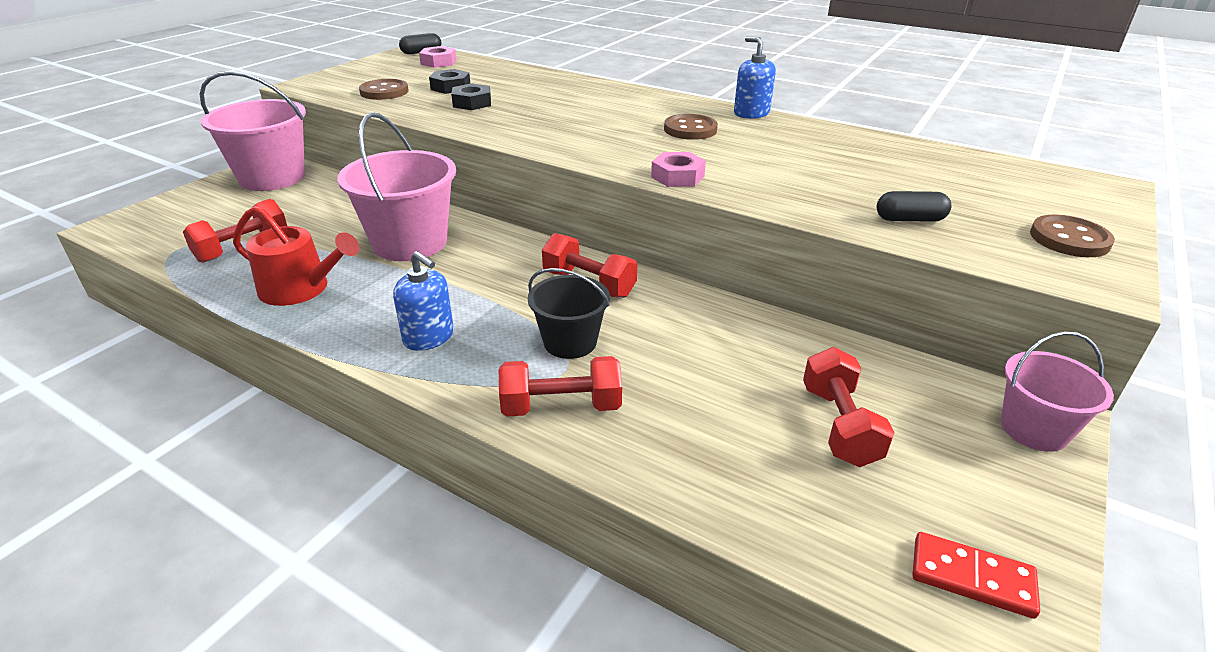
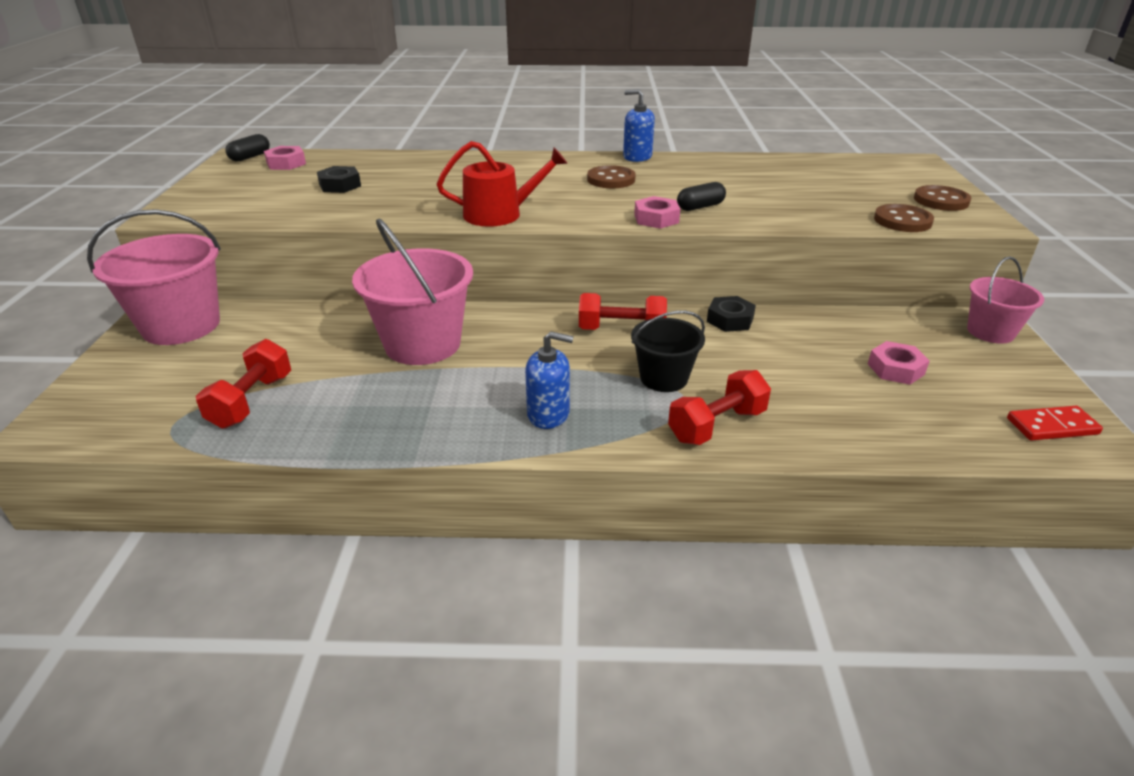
camera: 30 degrees left, 0 degrees up
red watering can [233,206,360,306] -> red watering can moved to [437,141,568,227]
brown button [359,79,409,100] -> brown button moved to [874,204,934,232]
black nut [451,83,491,110] -> black nut moved to [707,296,756,332]
red dumbbell [803,347,895,467] -> pink nut [868,341,930,385]
black capsule [877,191,951,222] -> black capsule moved to [677,182,726,211]

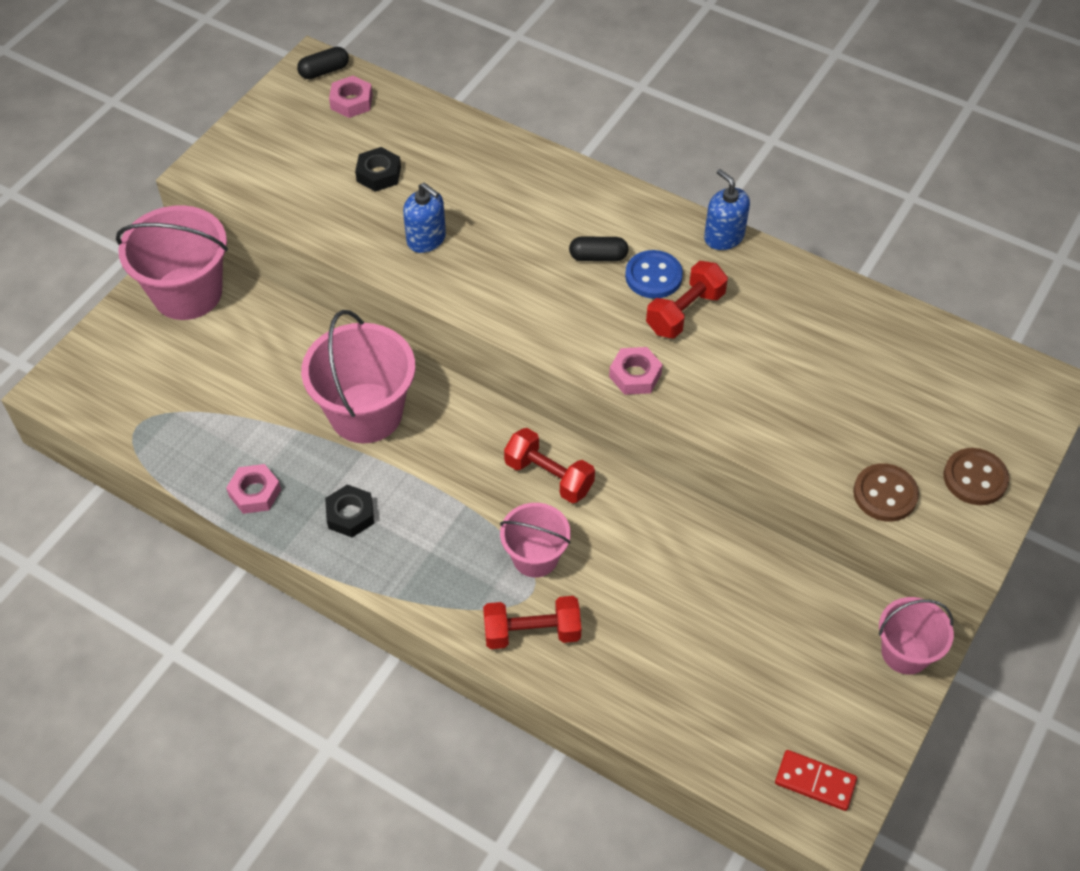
camera: 30 degrees right, 20 degrees up
red dumbbell [196,339,291,429] -> red dumbbell moved to [646,261,728,338]
red watering can [437,141,568,227] -> none
blue soap dispenser [525,331,574,429] -> blue soap dispenser moved to [403,183,446,253]
brown button [587,165,636,188] -> blue button [625,250,683,299]
black bucket [631,311,705,392] -> pink bucket [500,503,571,577]
black capsule [677,182,726,211] -> black capsule moved to [569,236,628,261]
black nut [707,296,756,332] -> black nut moved to [325,485,374,537]
pink nut [868,341,930,385] -> pink nut moved to [226,464,281,514]

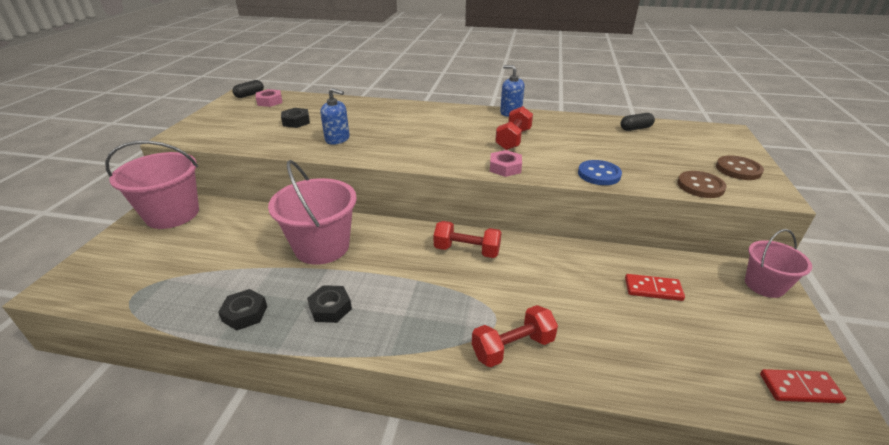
camera: 20 degrees left, 20 degrees down
pink nut [226,464,281,514] -> black nut [218,289,267,331]
pink bucket [500,503,571,577] -> none
black capsule [569,236,628,261] -> black capsule moved to [620,113,655,131]
blue button [625,250,683,299] -> blue button moved to [578,160,622,185]
none -> red domino [625,274,685,301]

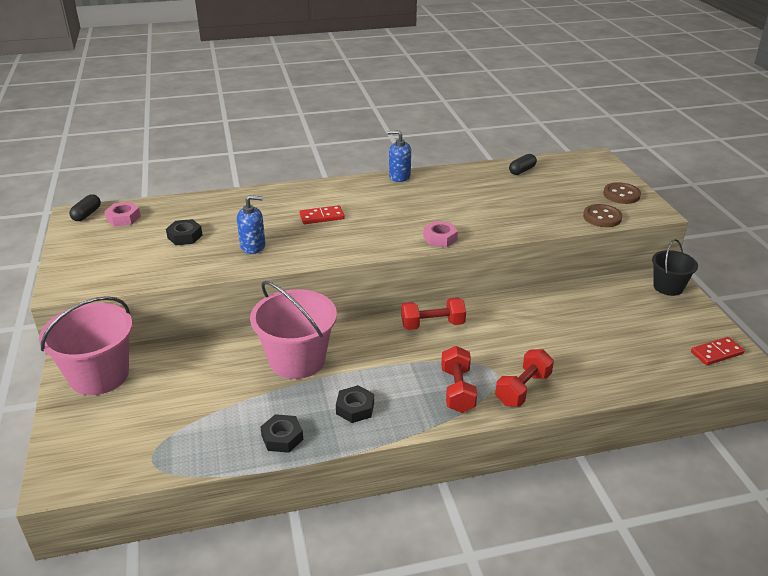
camera: 25 degrees left, 0 degrees up
red dumbbell [495,106,533,150] -> red dumbbell moved to [441,346,477,413]
blue button [578,160,622,185] -> none
red domino [625,274,685,301] -> red domino moved to [300,205,345,224]
pink bucket [745,229,812,298] -> black bucket [652,239,698,296]

